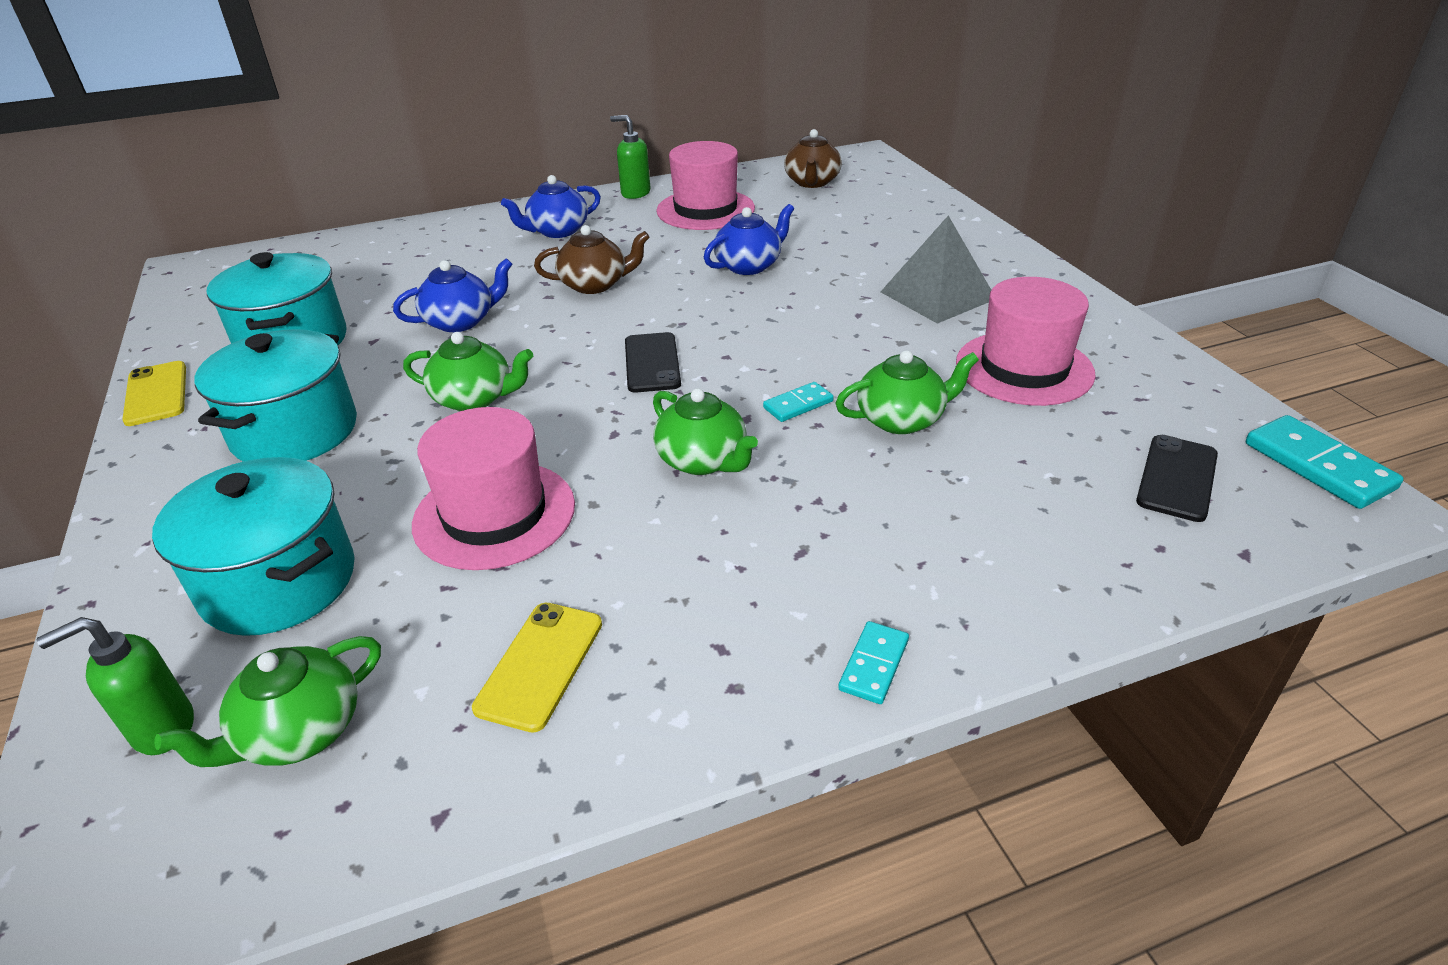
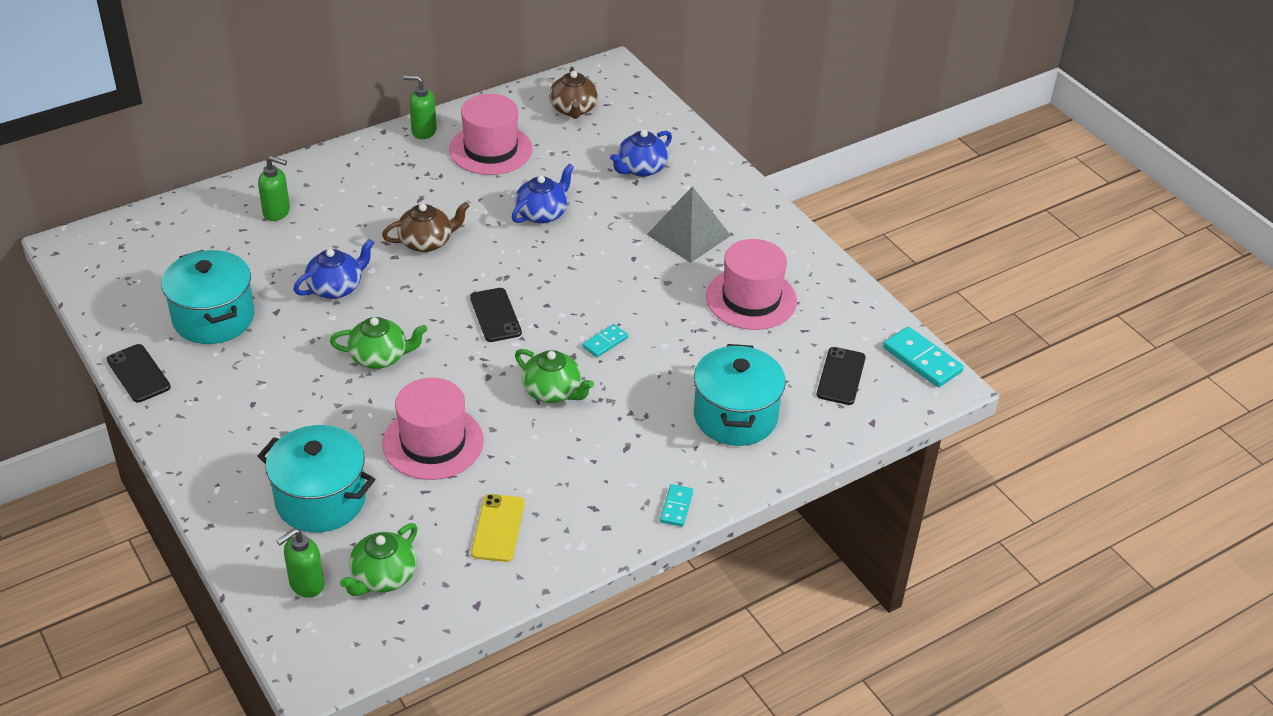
camera: 15 degrees left, 5 degrees up
yellow phone [122,361,186,426] -> black phone [107,344,171,403]
turquoise pot [194,329,357,462] -> turquoise pot moved to [694,344,786,446]
blue teapot [501,175,601,238] -> blue teapot moved to [610,130,672,177]
green teapot [835,350,979,434] -> none
none -> green soap dispenser [258,156,290,221]

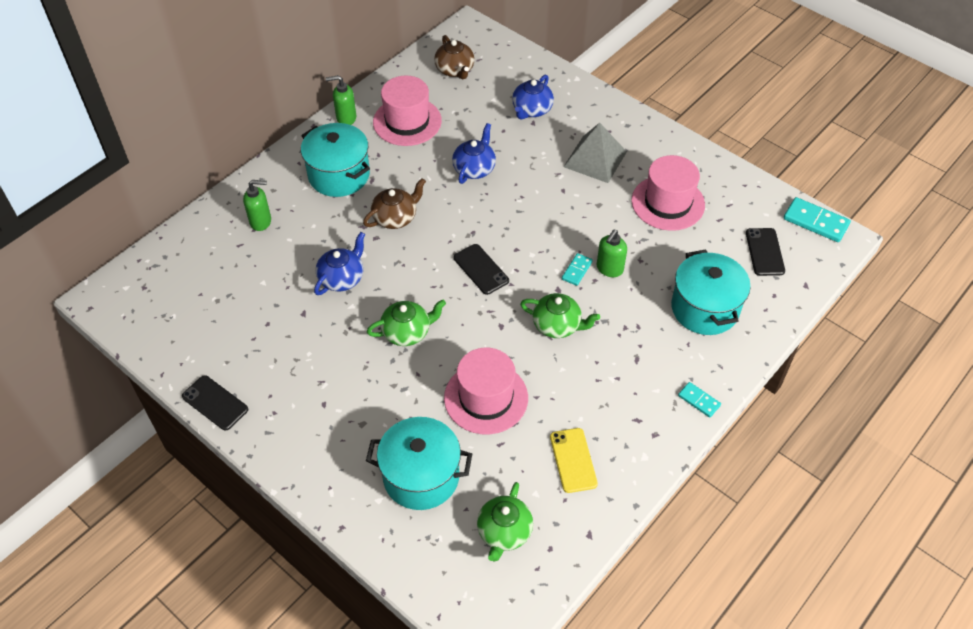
camera: 15 degrees left, 10 degrees up
turquoise pot [161,250,254,344] -> turquoise pot moved to [301,123,370,197]
green soap dispenser [276,528,324,598] -> green soap dispenser moved to [597,230,627,277]
turquoise domino [660,484,693,527] -> turquoise domino turned 45 degrees counterclockwise [678,382,721,417]

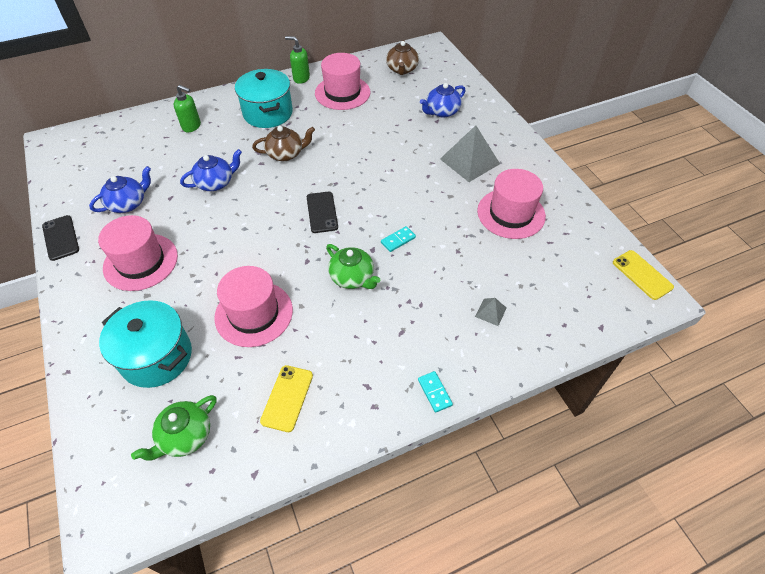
camera: 25 degrees right, 0 degrees up
green teapot [367,299,446,346] -> none
blue teapot [452,123,496,184] -> blue teapot moved to [89,166,151,213]
green soap dispenser [597,230,627,277] -> none
turquoise pot [671,249,750,335] -> grey pyramid [475,298,506,326]
black phone [746,228,785,276] -> none
turquoise domino [783,197,851,242] -> yellow phone [613,250,674,300]
none -> pink hat [98,215,178,291]

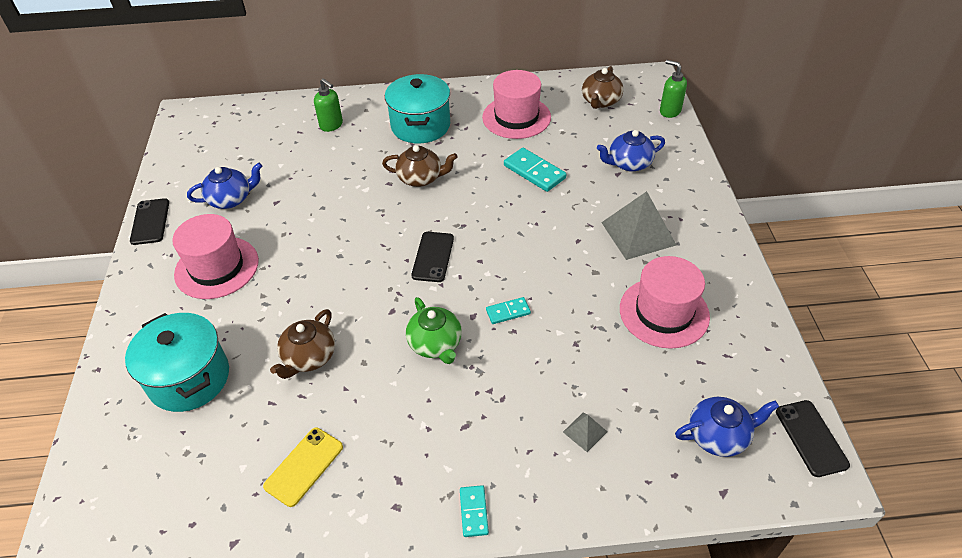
camera: 20 degrees right, 5 degrees down
green teapot [131,395,217,461] -> none
blue teapot [180,149,242,191] -> blue teapot moved to [675,397,779,457]
pink hat [214,266,293,347] -> brown teapot [270,309,335,379]
green soap dispenser [285,36,310,84] -> green soap dispenser moved to [660,60,687,118]
yellow phone [613,250,674,300] -> black phone [776,400,850,477]
none -> turquoise domino [504,148,567,192]

